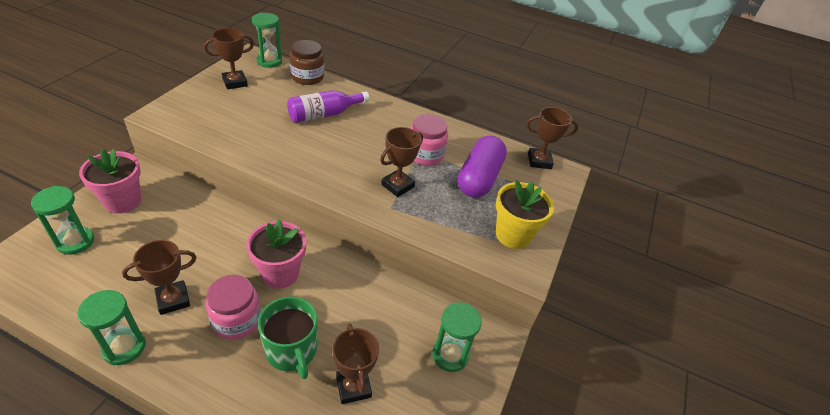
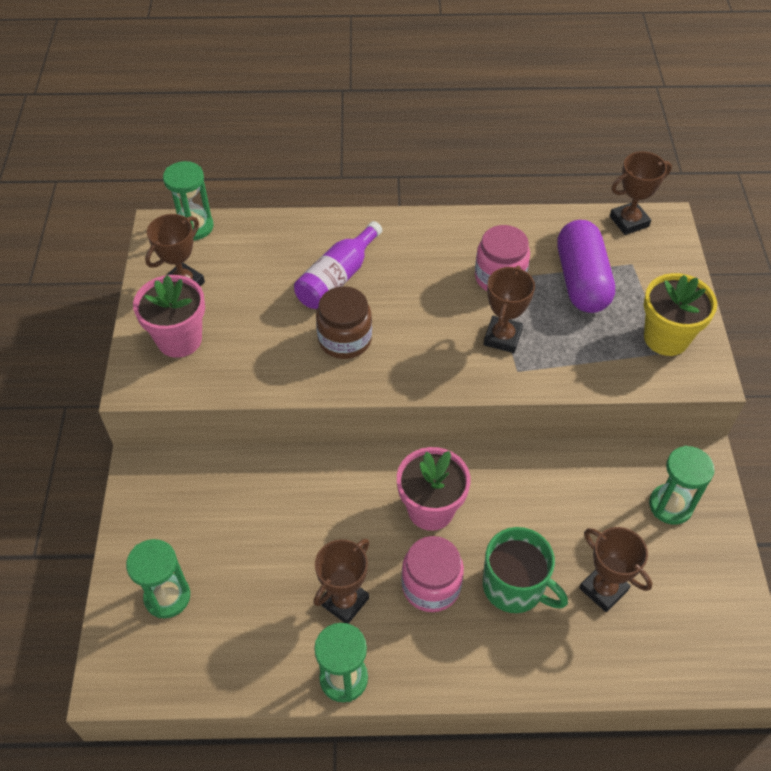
camera: 20 degrees left, 10 degrees up
pink flower pot [79,149,141,213] -> pink flower pot moved to [133,275,205,358]
brown jar [289,40,324,85] -> brown jar moved to [316,286,372,359]

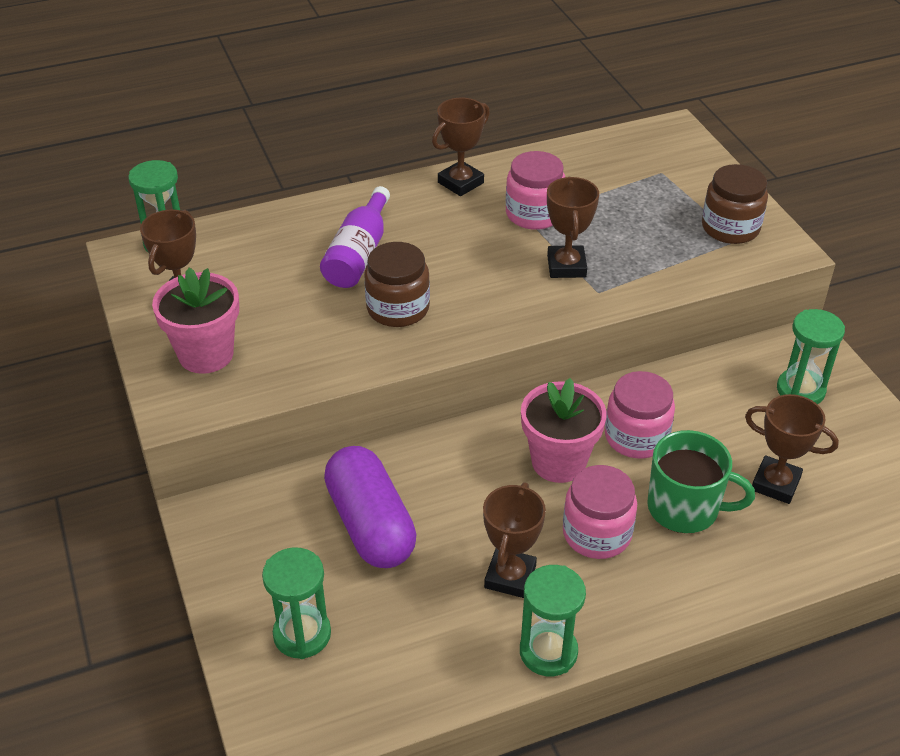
camera: 20 degrees left, 10 degrees down
purple capsule [557,220,615,313] -> purple capsule moved to [324,446,417,568]
brown trophy [610,151,672,235] -> brown trophy moved to [432,98,490,196]
yellow flower pot [644,273,717,356] -> brown jar [702,164,768,244]
none -> pink jar [605,371,675,458]

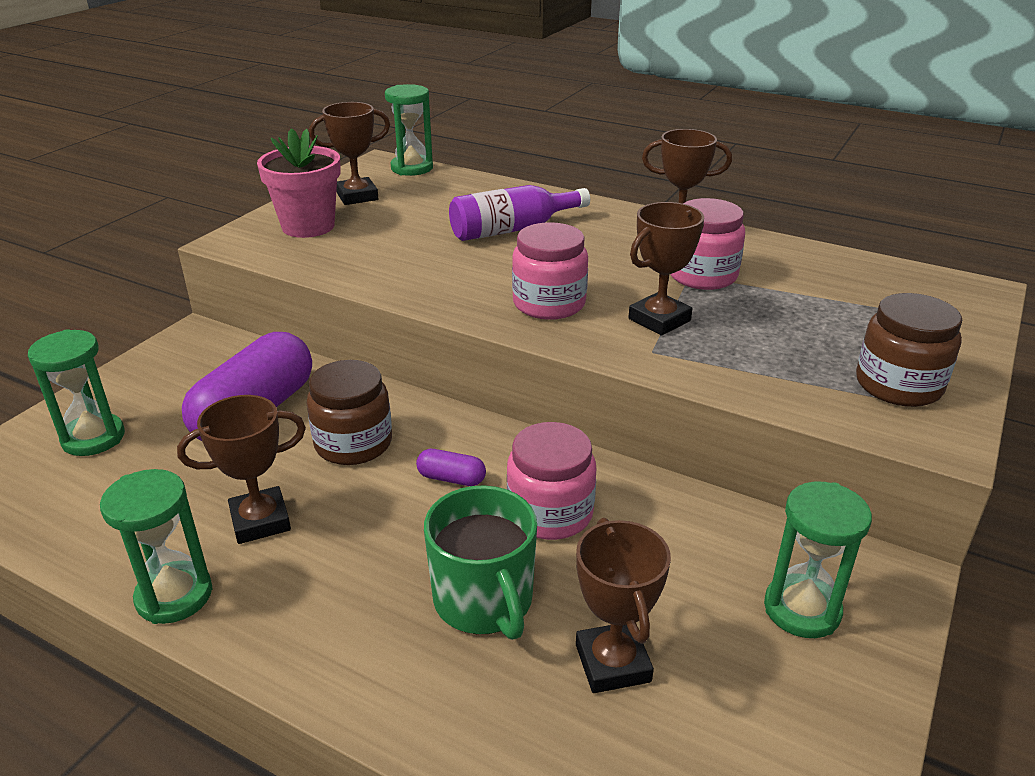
camera: 50 degrees right, 10 degrees down
brown jar [364,242,430,327] -> brown jar moved to [307,360,392,465]
pink flower pot [521,378,607,483] -> purple capsule [416,449,486,486]
pink jar [563,465,637,559] -> pink jar moved to [512,222,588,320]

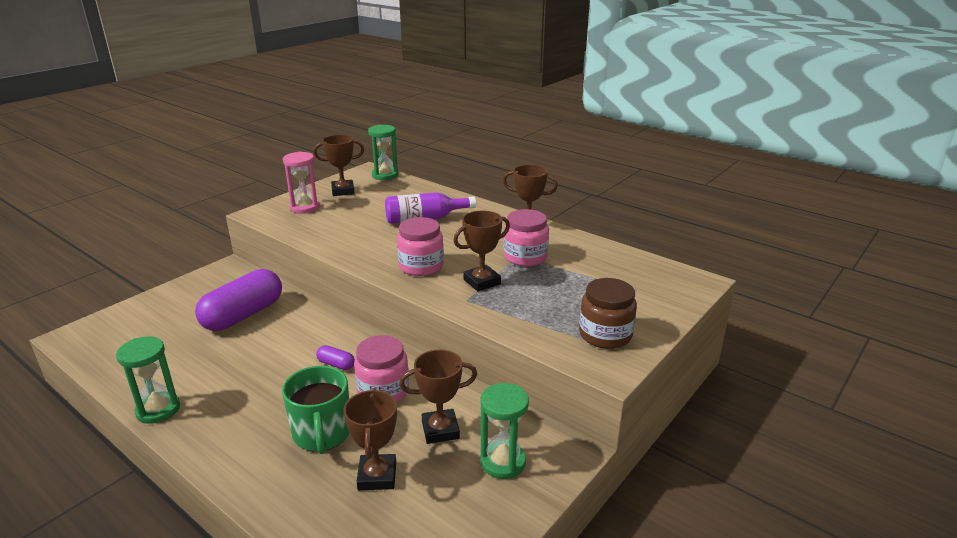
camera: 10 degrees right, 5 degrees down
green hourglass [28,329,125,456] -> none
brown trophy [177,395,306,544] -> brown trophy moved to [399,349,477,444]
pink flower pot [257,128,341,238] -> pink hourglass [283,151,320,214]
brown jar [307,360,392,465] -> none

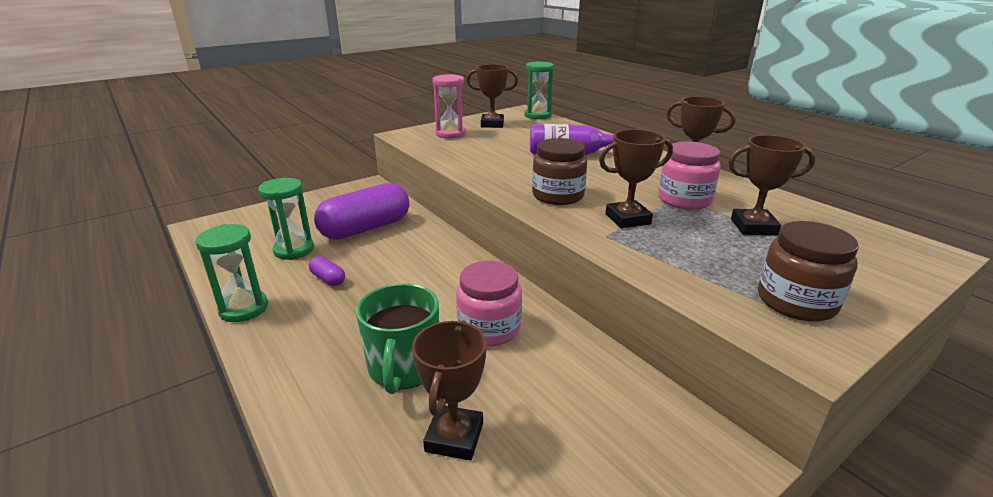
camera: 15 degrees right, 0 degrees up
purple capsule [316,345,355,370] -> purple capsule moved to [309,256,345,286]
pink jar [397,217,444,276] -> brown jar [532,138,587,205]
brown trophy [399,349,477,444] -> brown trophy moved to [728,135,816,235]
green hourglass [481,383,529,479] -> green hourglass moved to [258,178,314,260]

